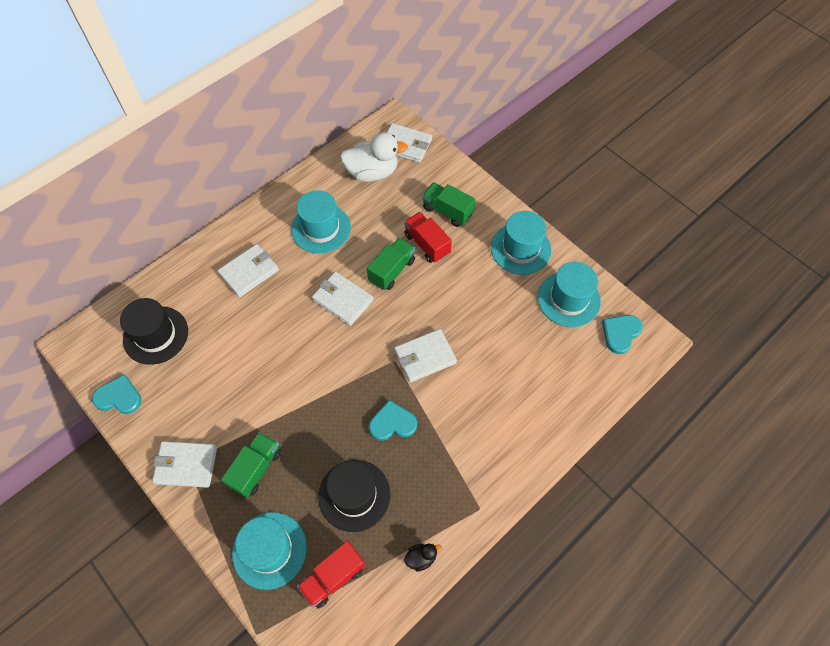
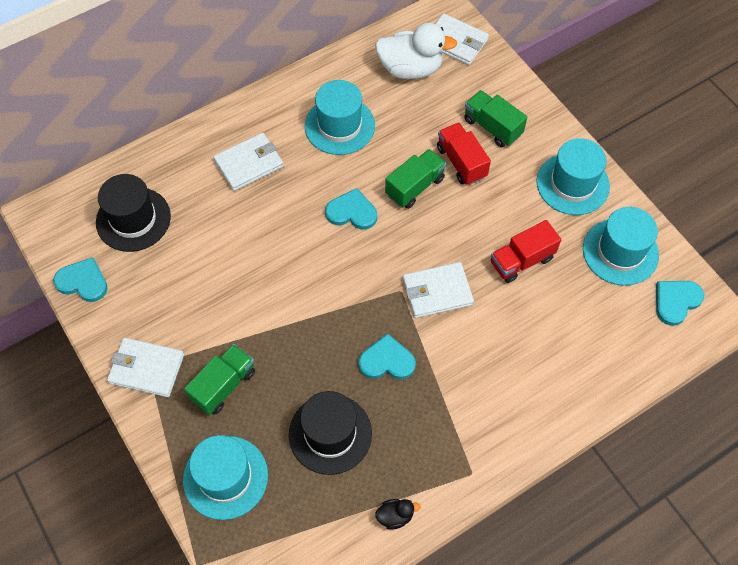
camera: 10 degrees right, 0 degrees up
red truck [297,541,365,609] -> red truck moved to [491,220,561,283]
white wallet [312,272,374,326] -> turquoise heart [325,188,377,229]

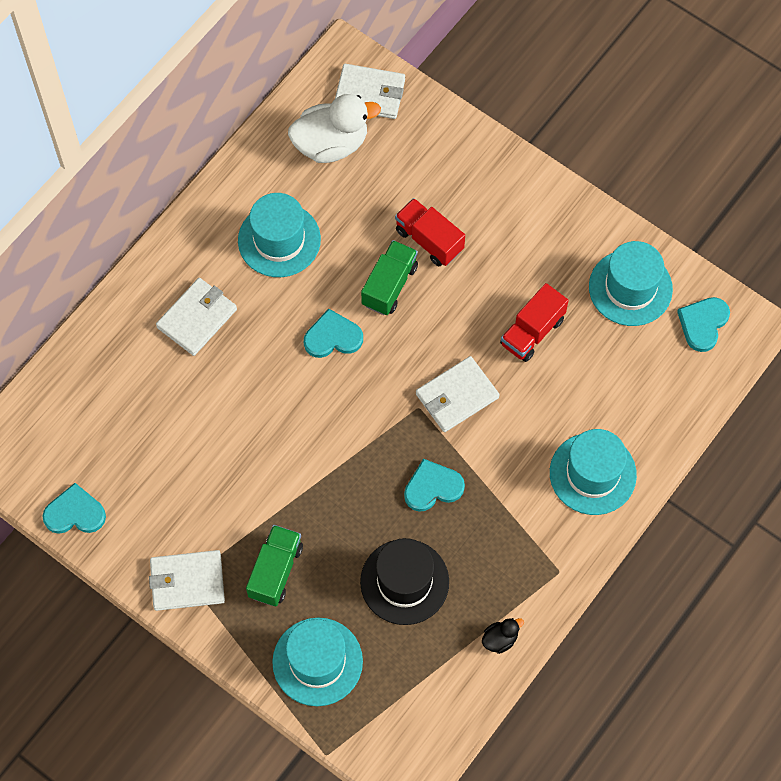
camera: 20 degrees left, 5 degrees up
black hat [96,174,171,252] -> none
green truck [464,90,528,147] -> none
turquoise hat [536,138,610,215] -> turquoise hat moved to [550,429,637,515]

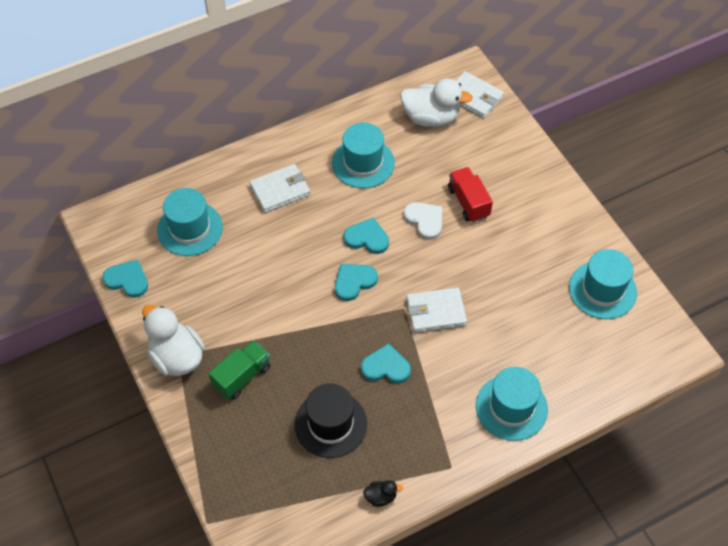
camera: 25 degrees right, 10 degrees down
white wallet [149,550,225,611] -> white duck [142,305,205,376]
turquoise hat [272,618,363,706] -> turquoise hat moved to [157,188,223,256]
green truck [361,240,418,315] -> white heart [404,202,443,240]
red truck [500,283,569,362] -> none
turquoise heart [677,297,730,352] -> turquoise heart moved to [335,264,378,301]

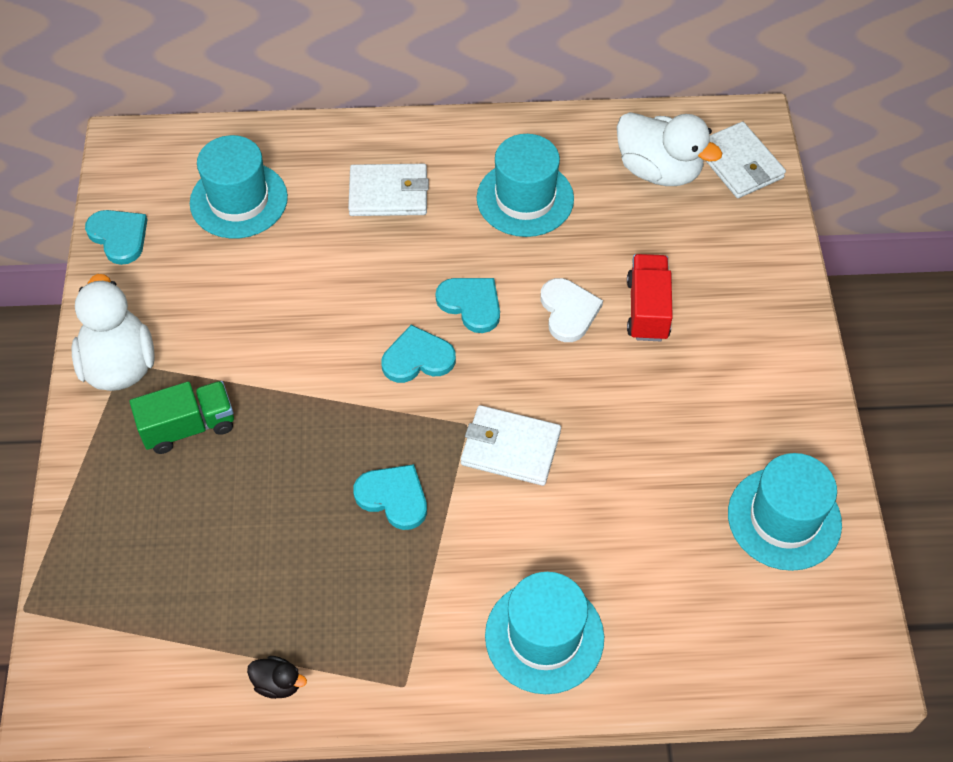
camera: 25 degrees right, 0 degrees up
black hat [294,383,367,458] -> none

